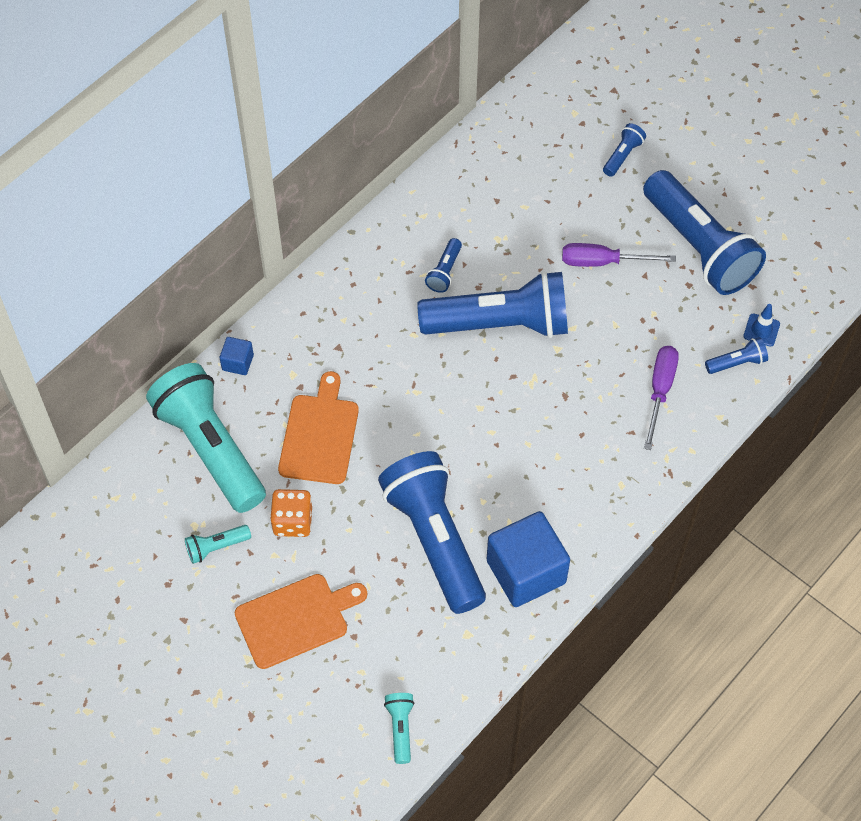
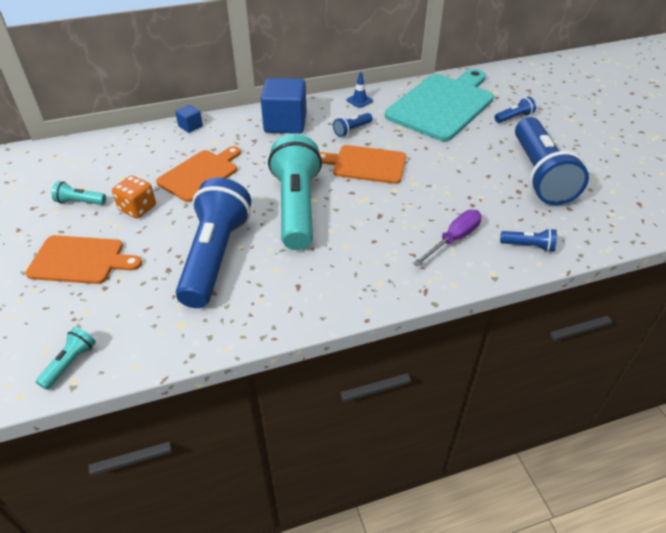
camera: 30 degrees right, 15 degrees down
turquoise flashlight [146,363,266,513] -> turquoise flashlight moved to [268,134,322,250]
blue flashlight [417,271,568,338] -> orange cutting board [319,145,406,184]
blue cube [487,511,570,607] -> blue cube moved to [261,78,307,134]
purple screwdriver [562,243,676,267] -> none
blue traffic cone [743,304,780,347] -> blue traffic cone moved to [346,72,373,108]
none -> turquoise cutting board [385,69,494,141]

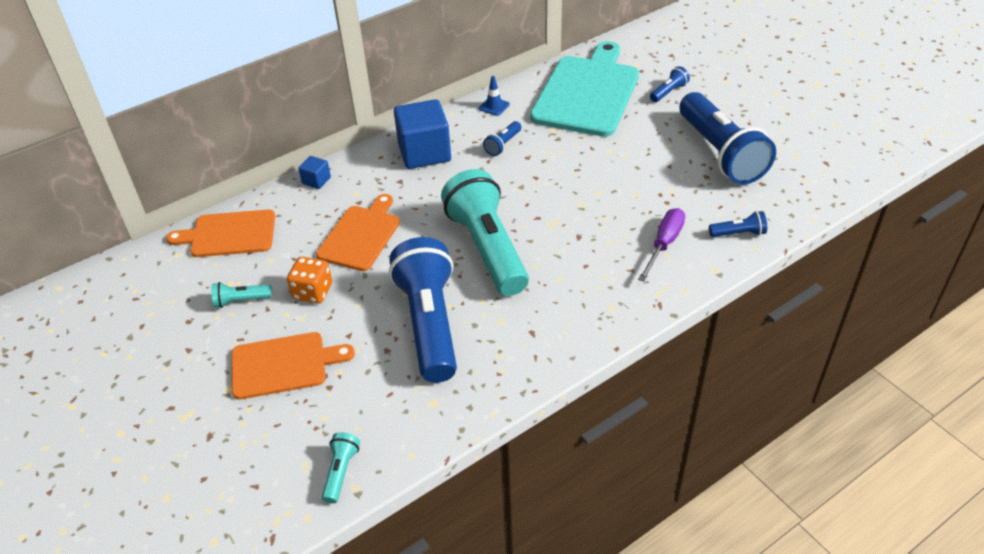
camera: 15 degrees left, 0 degrees up
orange cutting board [319,145,406,184] -> orange cutting board moved to [166,209,275,257]

